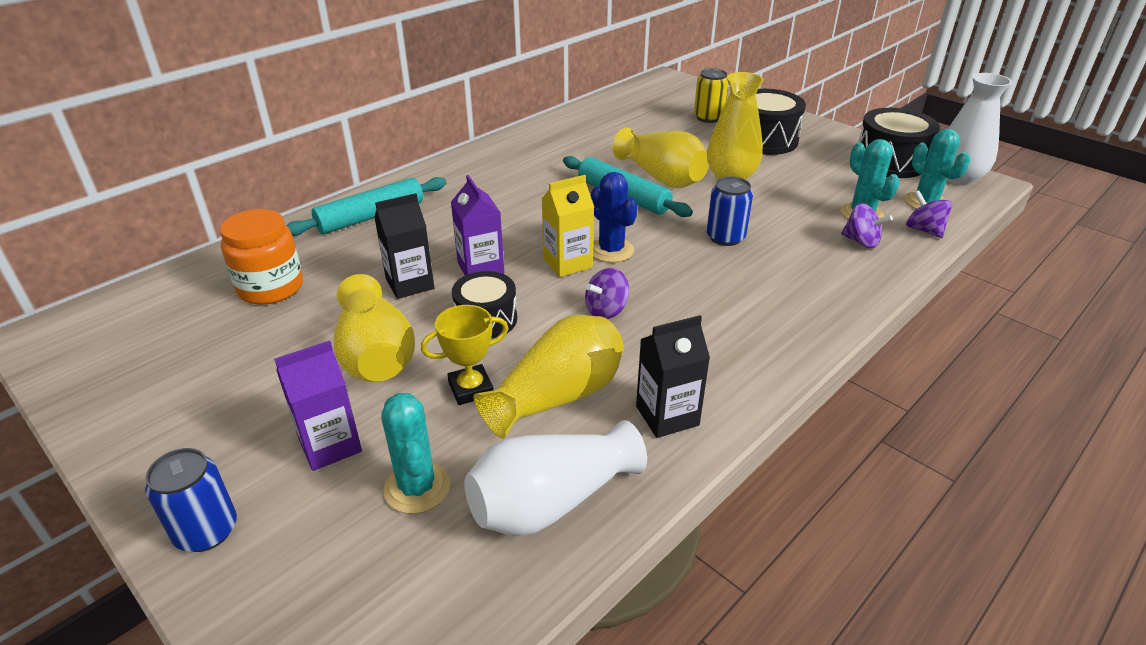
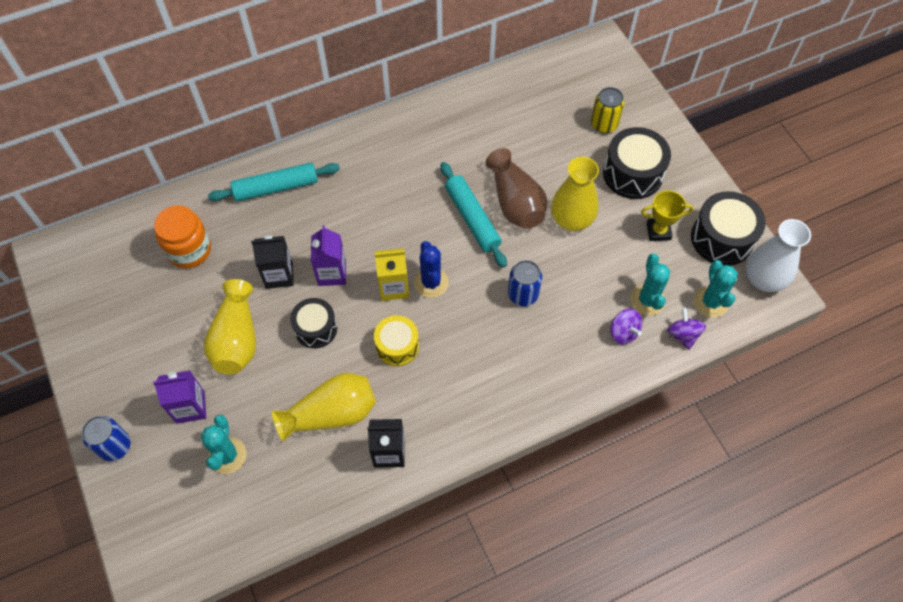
camera: 20 degrees right, 25 degrees up
yellow trophy [421,305,509,405] -> yellow trophy moved to [641,190,693,241]
white vase [464,420,647,536] -> none
purple spinning top [585,268,629,319] -> yellow drum [374,315,419,366]
yellow vase [613,128,710,188] -> brown vase [486,148,547,229]

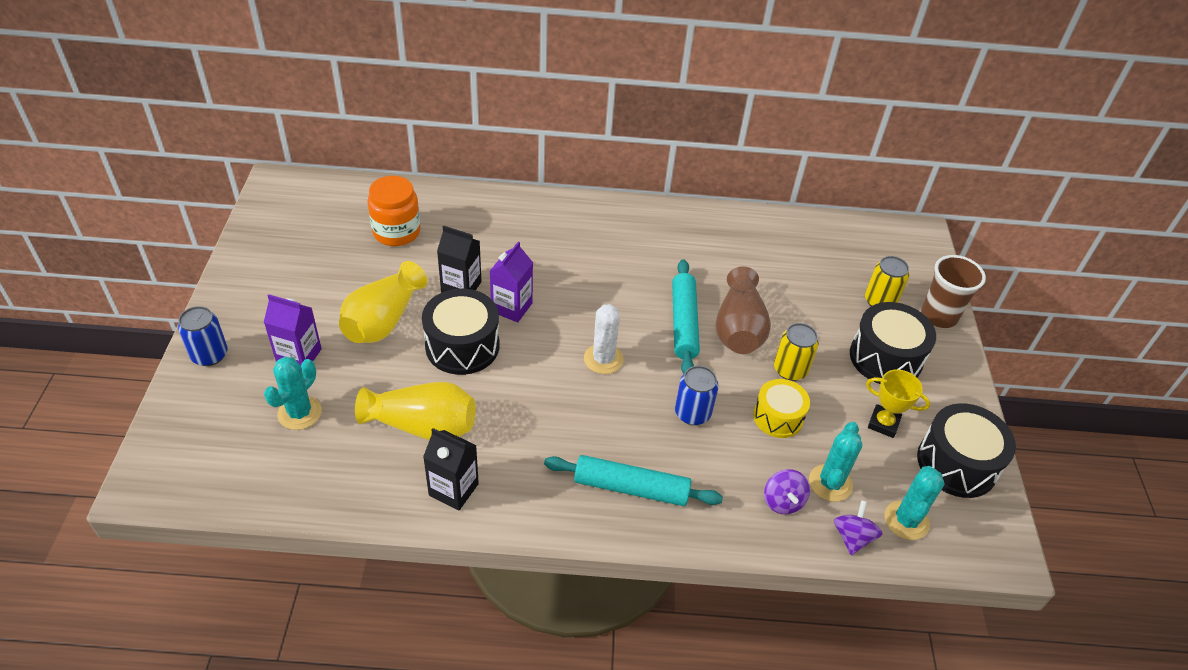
camera: 25 degrees right, 15 degrees down
turquoise rolling pin [208,163,340,202] -> turquoise rolling pin moved to [544,455,723,506]
black drum [290,298,337,348] -> black drum [422,289,499,375], size x1.53
yellow drum [374,315,419,366] -> yellow drum moved to [753,379,810,438]
yellow carton [375,248,409,301] -> none
blue cactus [414,241,449,298] -> white cactus [584,304,624,374]
yellow vase [551,157,599,231] -> yellow can [774,323,819,381]
white vase [746,219,811,292] -> none
none -> brown cup [921,255,986,328]

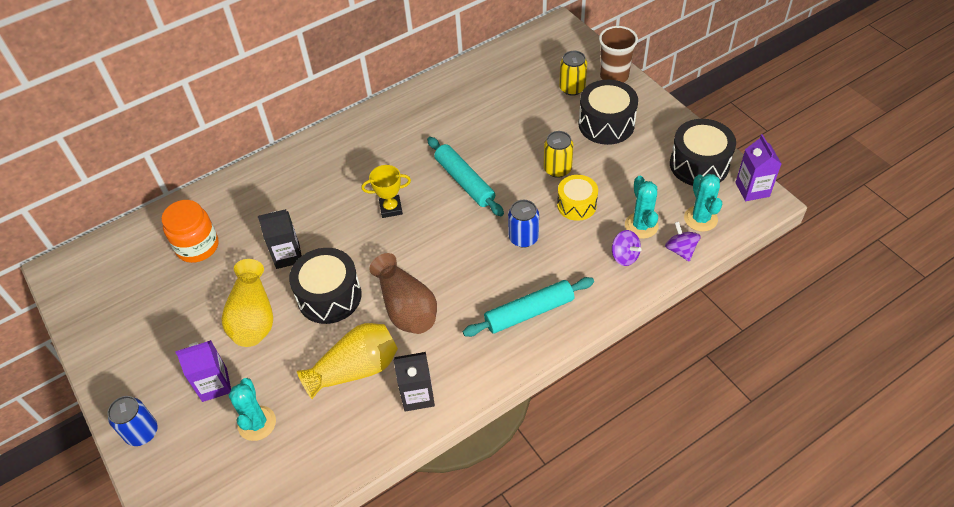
camera: 30 degrees left, 5 degrees up
purple carton [490,241,533,322] -> purple carton moved to [735,134,782,201]
white cactus [584,304,624,374] -> none
brown vase [715,266,771,354] -> brown vase moved to [369,253,437,334]
yellow trophy [866,369,930,438] -> yellow trophy moved to [362,165,411,218]

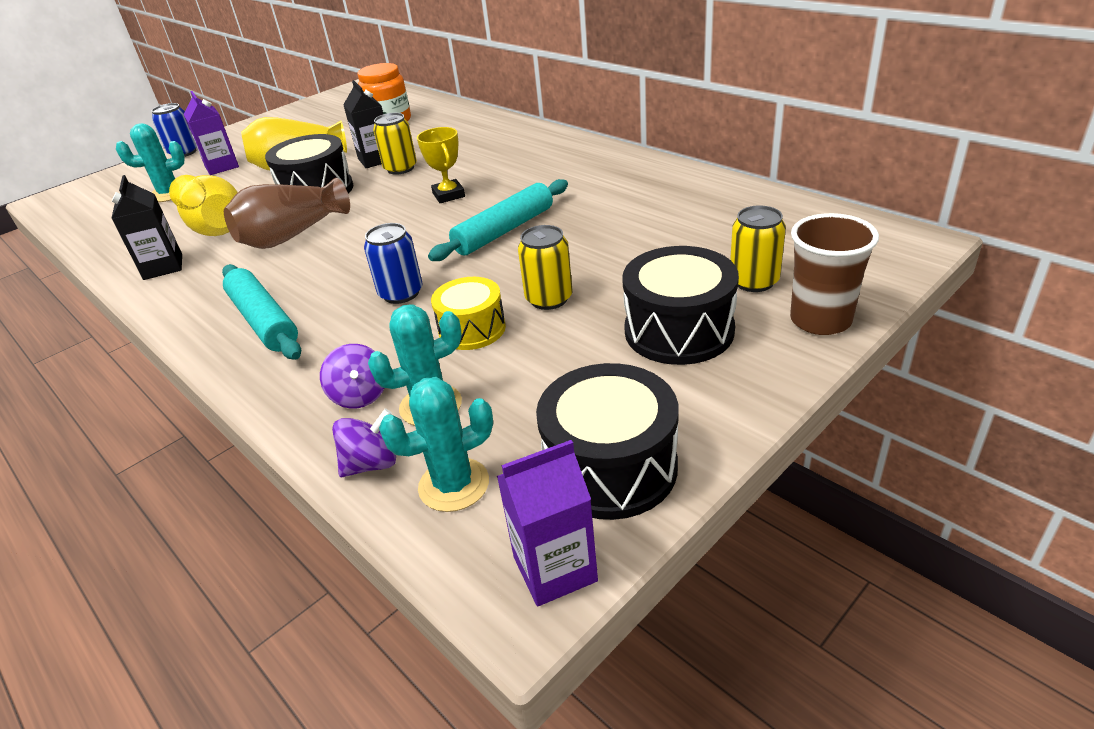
camera: 80 degrees right, 15 degrees down
purple spinning top [612,230,642,266] -> purple spinning top turned 60 degrees counterclockwise [320,344,384,408]
none -> yellow can [373,113,417,175]

